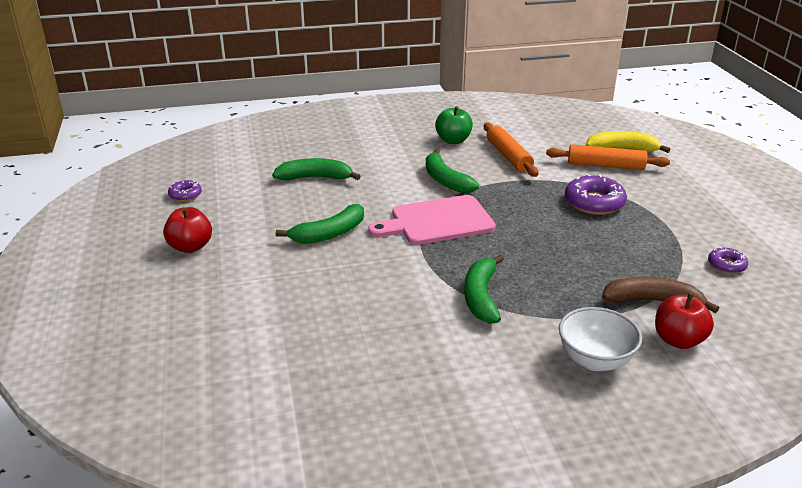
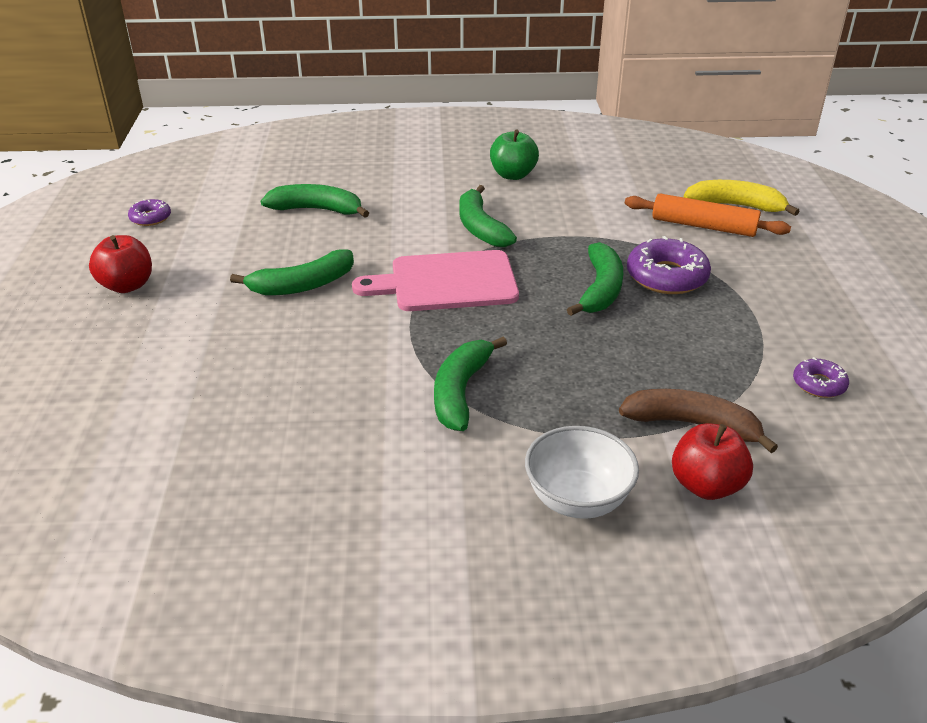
camera: 10 degrees right, 5 degrees up
orange rolling pin [484,123,538,177] -> none
none -> green banana [567,242,623,316]

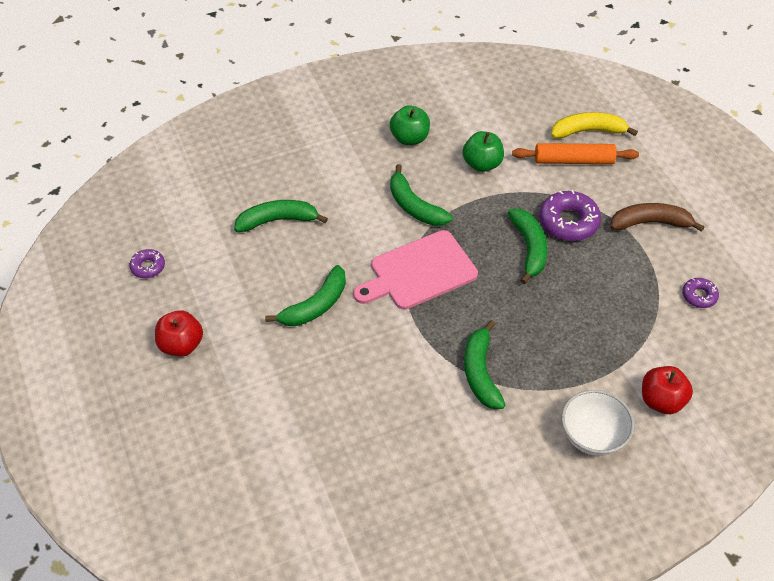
camera: 20 degrees left, 15 degrees up
brown banana [619,389,778,453] -> brown banana moved to [610,203,705,232]
none -> green apple [462,131,504,172]

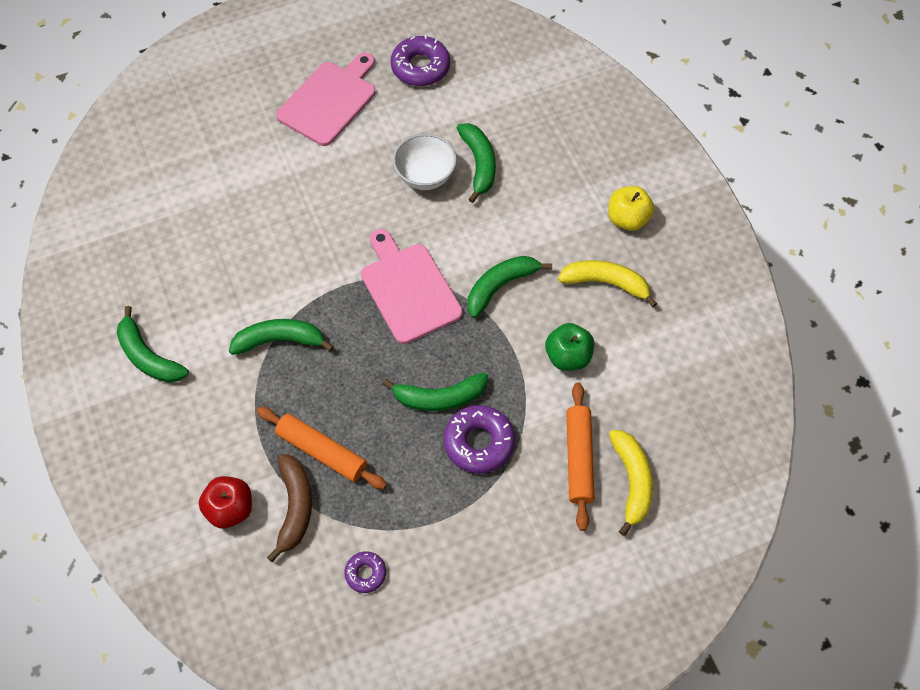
camera: 90 degrees right, 10 degrees up
purple donut [129,249,165,278] -> purple donut [391,35,450,86], size x1.81
red apple [155,310,203,357] -> pink cutting board [276,53,375,146]
green banana [265,265,346,326] -> green banana moved to [117,306,189,383]
green apple [390,105,430,145] -> yellow banana [558,260,657,307]
white bowl [562,390,634,456] -> white bowl moved to [393,134,457,190]
brown banana [610,203,705,232] -> brown banana moved to [267,454,312,562]
none -> orange rolling pin [257,407,387,489]
none -> yellow apple [608,186,654,231]

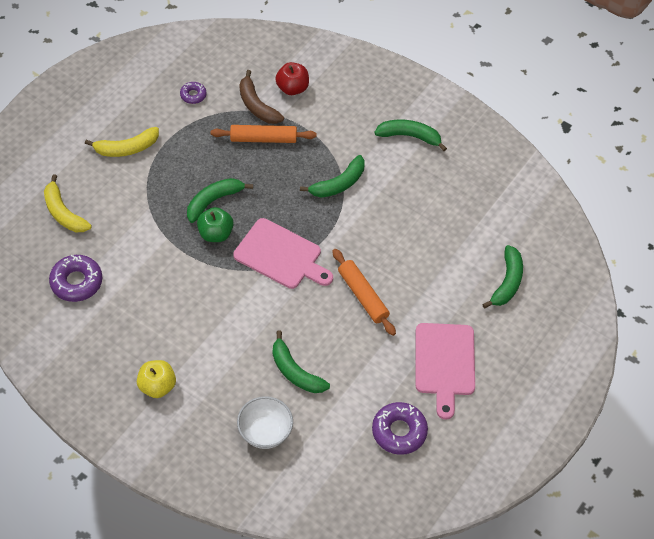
camera: 145 degrees right, 5 degrees down
white bowl [393,134,457,190] -> white bowl moved to [237,396,293,449]
purple donut [443,405,515,474] -> purple donut moved to [49,255,102,302]
green banana [468,256,552,318] -> green banana moved to [482,245,523,308]
green apple [545,323,594,371] -> green apple moved to [197,207,234,242]
yellow banana [558,260,657,307] -> yellow banana moved to [85,127,159,157]
orange rolling pin [566,383,595,531] -> orange rolling pin moved to [332,249,396,336]

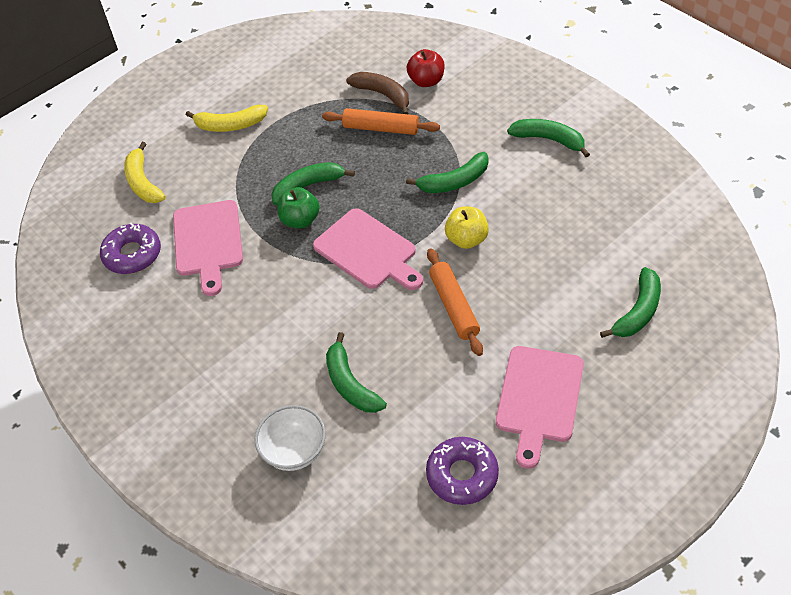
camera: 20 degrees right, 5 degrees down
yellow apple [137,360,176,398] -> yellow apple moved to [445,206,489,249]
purple donut [180,82,207,104] -> none
brown banana [239,70,284,124] -> brown banana turned 150 degrees clockwise [346,72,409,114]
none -> pink cutting board [173,200,243,296]

